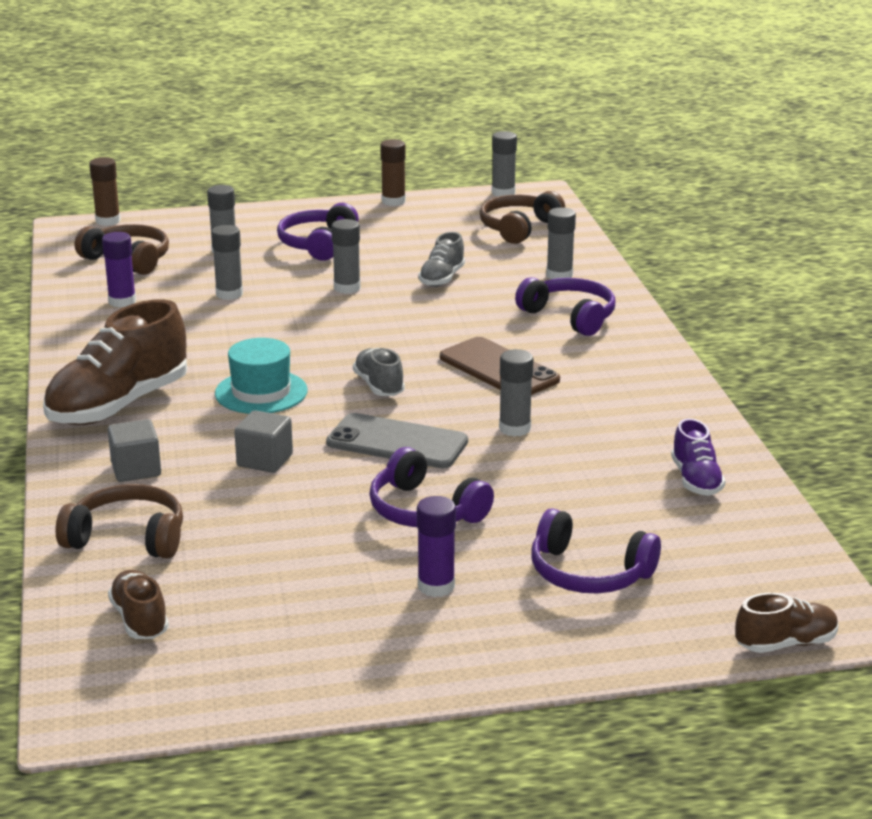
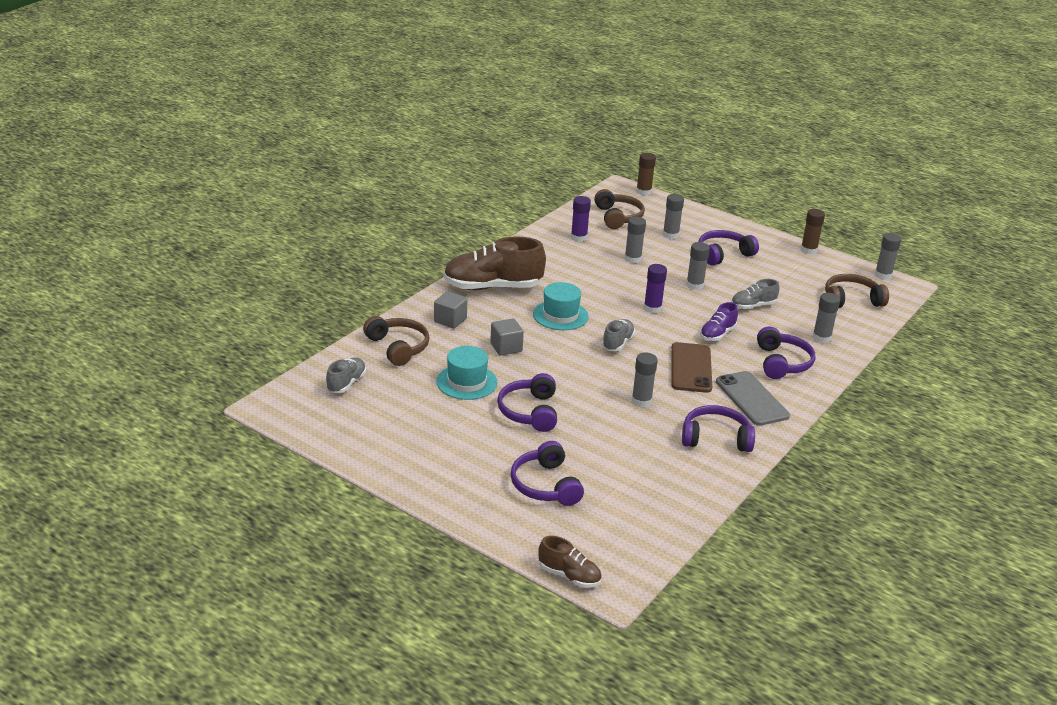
camera: 45 degrees right, 5 degrees up
brown shoe [108,570,169,639] -> grey shoe [326,357,366,393]
grey phone [326,413,468,468] -> grey phone moved to [716,371,790,426]
purple glue stick [417,496,456,597] -> purple glue stick moved to [644,264,667,313]
purple shoe [671,418,725,496] -> purple shoe moved to [700,302,738,341]
none -> turquoise hat [436,346,497,400]
none -> purple headphones [682,405,755,452]

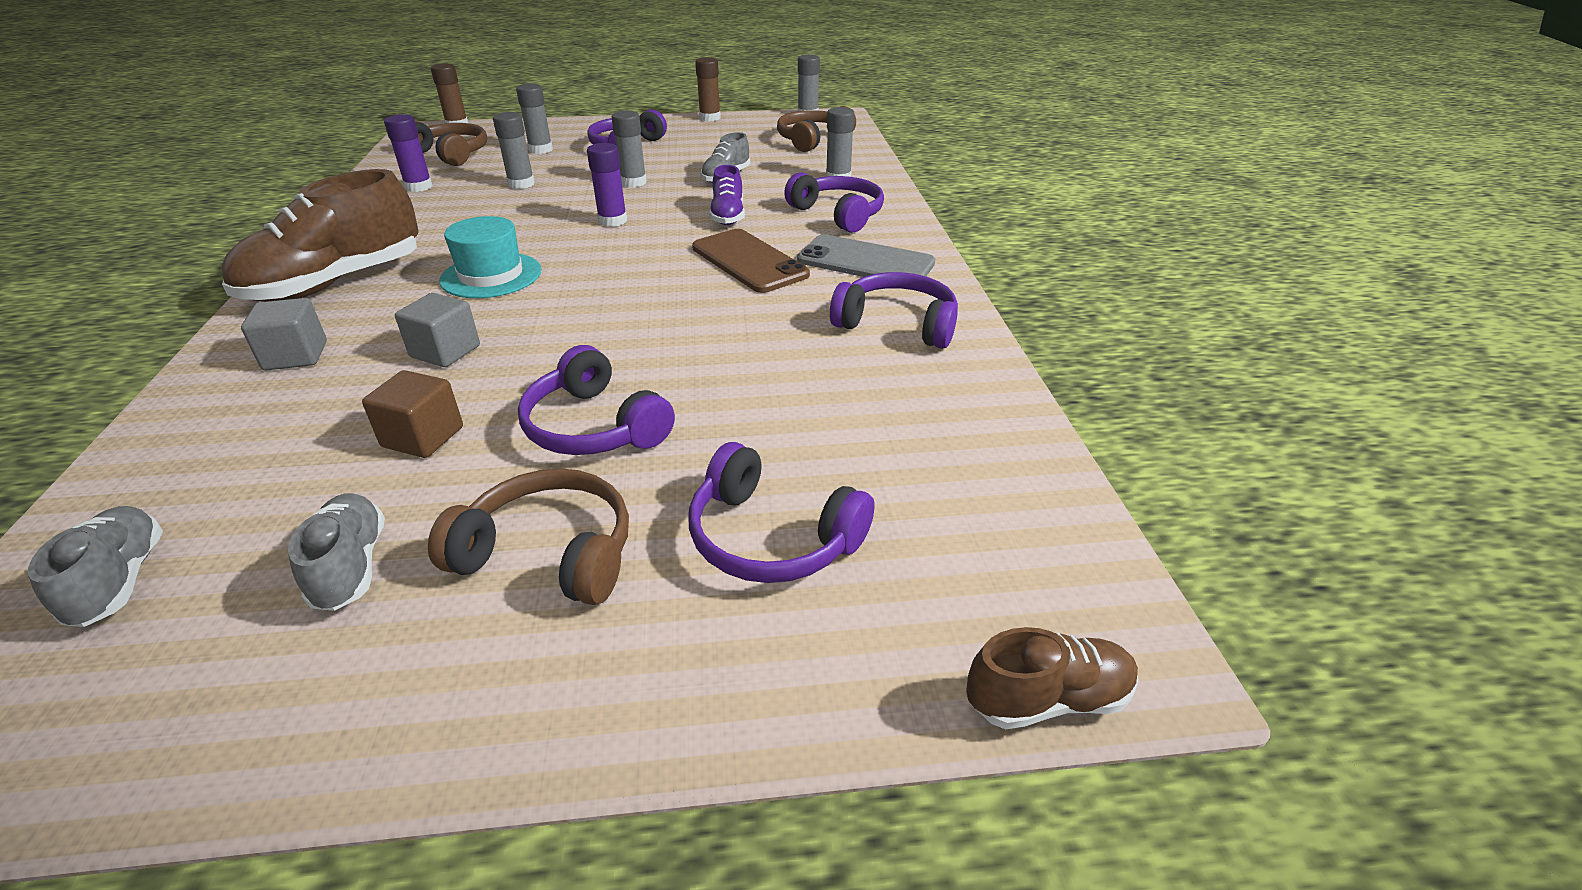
camera: 40 degrees left, 5 degrees up
brown headphones [363,316,429,366] -> brown headphones moved to [428,469,629,605]
turquoise hat [436,346,497,400] -> brown cube [362,370,463,458]
grey shoe [602,319,635,351] -> grey shoe moved to [288,493,385,611]
grey glue stick [632,353,658,407] -> none
purple headphones [682,405,755,452] -> purple headphones turned 60 degrees clockwise [830,272,958,349]

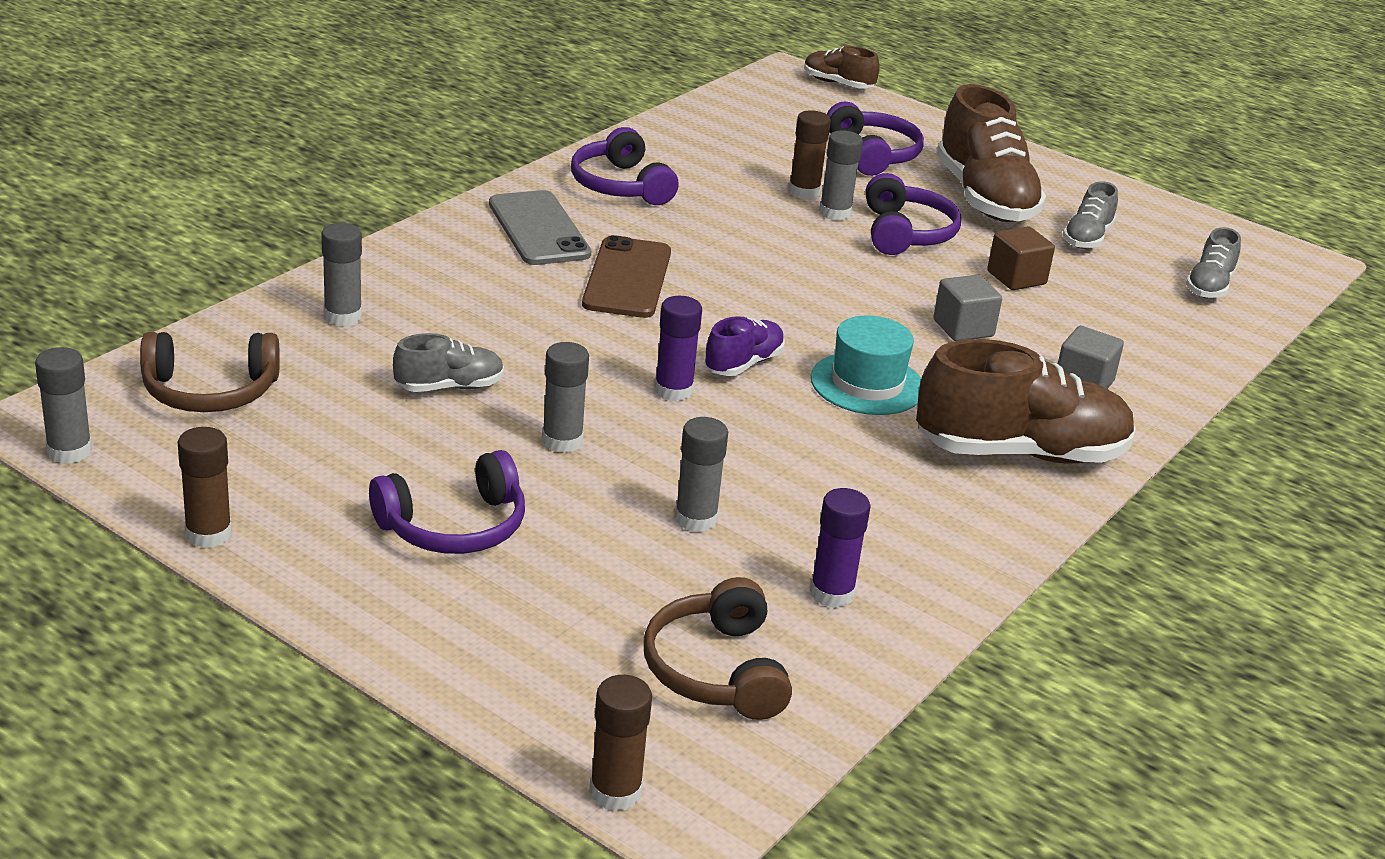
camera: 140 degrees left, 5 degrees down
brown headphones [428,469,629,605] -> brown shoe [936,84,1046,222]
grey glue stick [516,83,553,154] -> grey glue stick moved to [819,130,863,221]
purple shoe [709,165,745,225] -> purple shoe moved to [704,316,785,376]
purple headphones [784,172,884,233] -> none
none -> brown glue stick [789,110,831,199]

